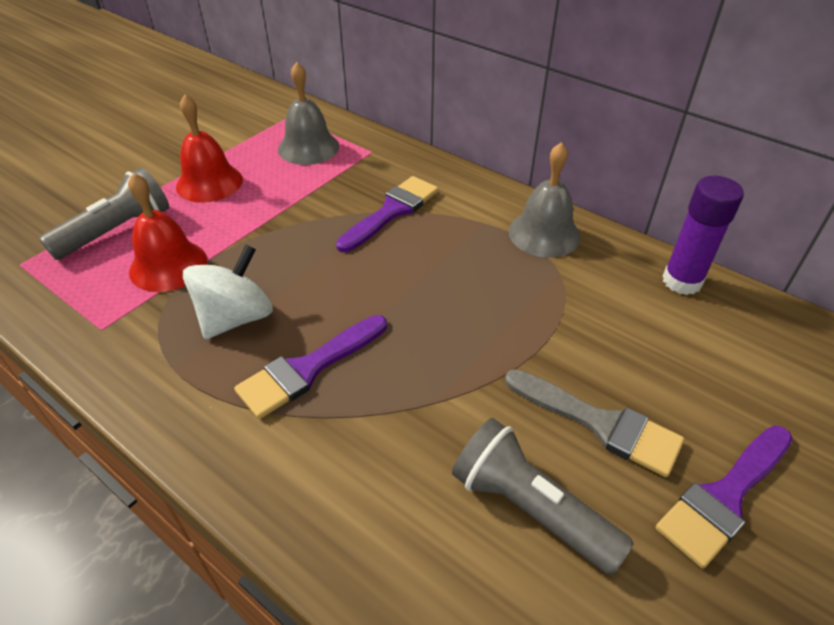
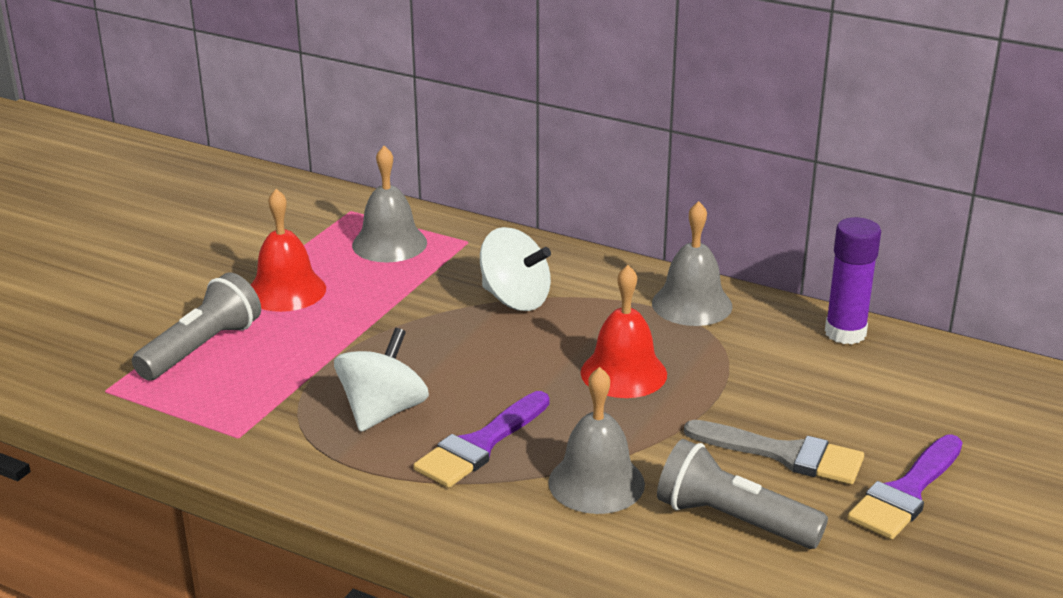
camera: 10 degrees left, 15 degrees down
red bell [128,173,207,292] -> red bell moved to [581,265,667,398]
purple brush [336,176,438,252] -> white spinning top [480,227,551,311]
none -> grey bell [548,367,645,514]

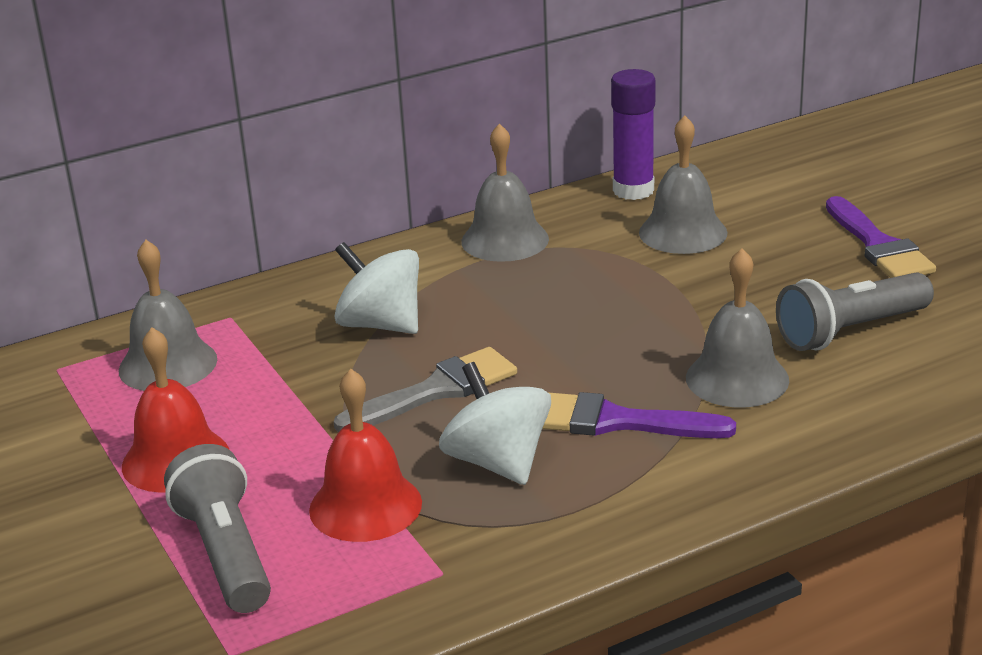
camera: 55 degrees left, 0 degrees up
purple brush [414,391,549,488] -> purple brush turned 120 degrees clockwise [542,392,736,438]
white spinning top [480,227,551,311] -> white spinning top turned 120 degrees counterclockwise [334,242,419,334]
red bell [581,265,667,398] -> red bell moved to [309,369,422,542]
grey brush [684,420,864,484] -> grey brush moved to [334,347,517,432]
none -> grey bell [639,116,728,254]

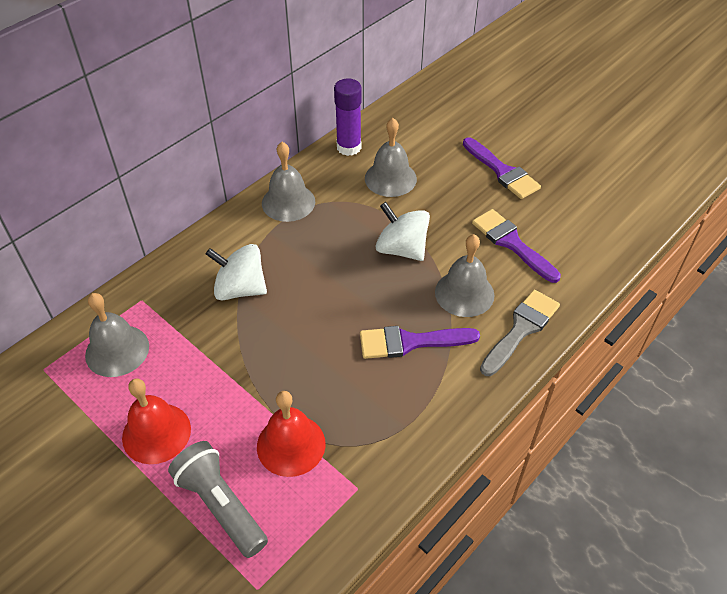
camera: 20 degrees left, 20 degrees up
grey brush [334,347,517,432] -> grey brush moved to [480,290,560,376]
white spinning top [439,362,551,485] -> white spinning top moved to [376,202,430,261]
grey flashlight [776,272,934,351] -> purple brush [472,209,561,283]

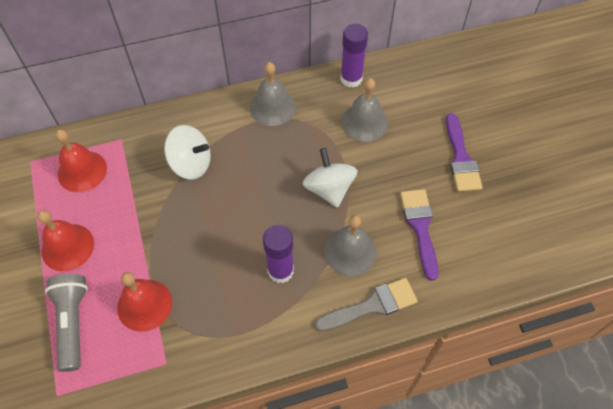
camera: 30 degrees right, 10 degrees up
grey bell [85,293,149,377] -> red bell [55,129,107,192]
white spinning top [206,244,267,301] -> white spinning top turned 150 degrees clockwise [164,125,211,180]
purple brush [360,326,480,359] -> purple glue stick [263,225,294,283]

